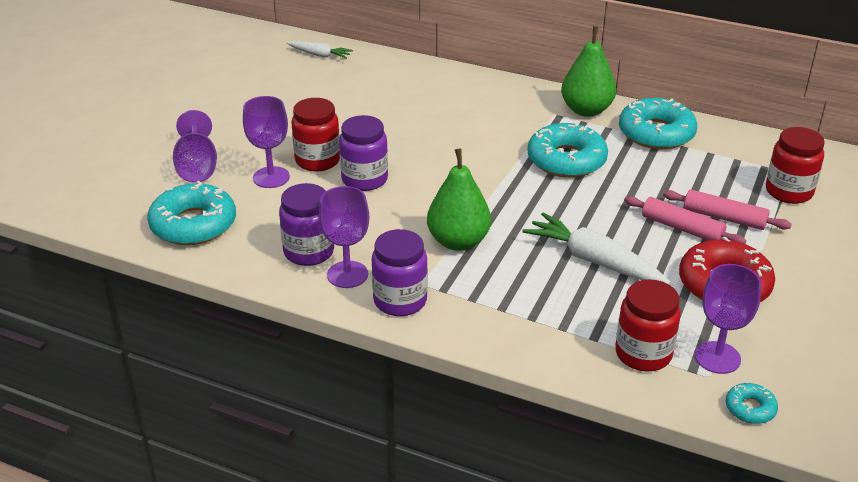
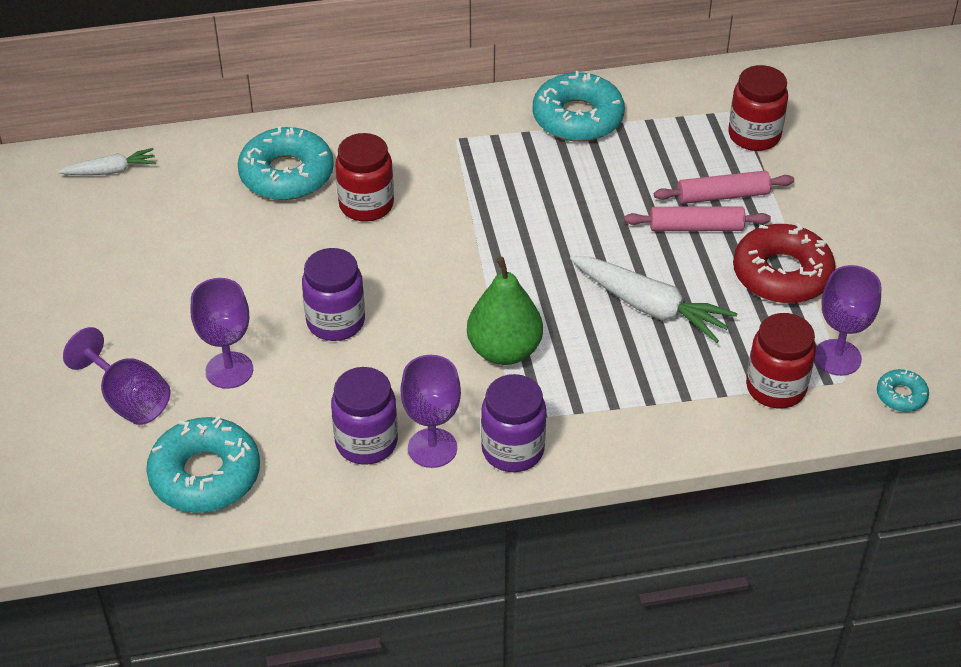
camera: 35 degrees left, 10 degrees up
red jar [292,98,340,172] -> red jar moved to [335,133,394,222]
white carrot [522,213,671,284] -> white carrot turned 150 degrees counterclockwise [570,256,738,343]
turquoise donut [527,122,608,178] -> turquoise donut moved to [238,126,334,200]
green pear [561,26,616,117] -> none

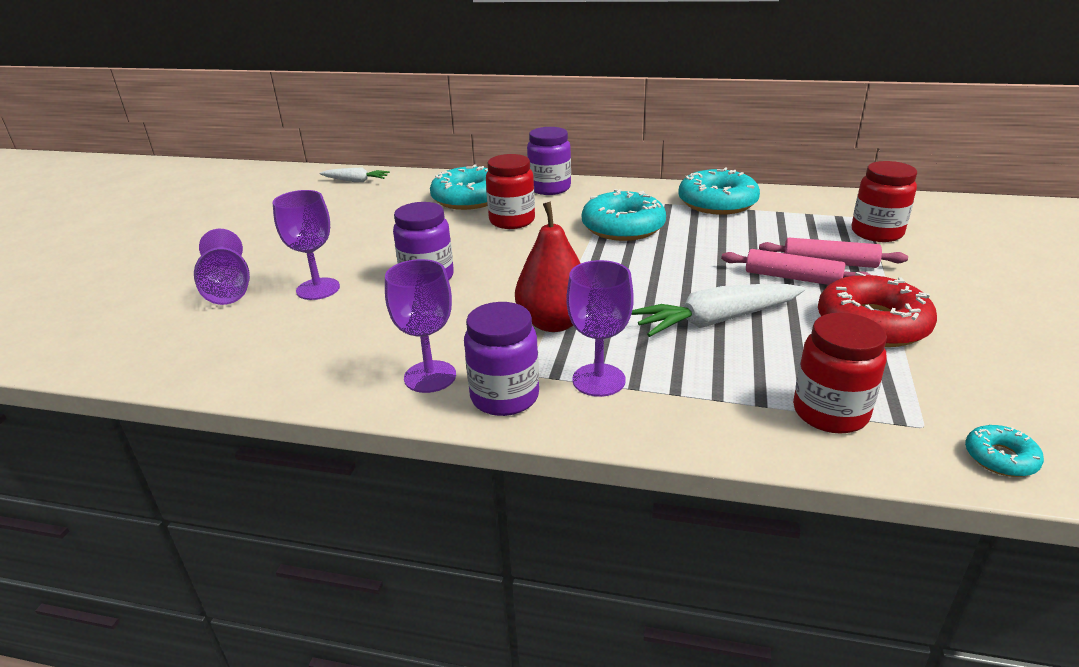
camera: 25 degrees right, 15 degrees down
turquoise donut [146,416,260,513] -> turquoise donut moved to [582,189,666,241]
purple jar [331,367,398,465] -> purple jar moved to [527,127,571,195]
green pear [467,257,543,365] -> red pear [515,202,581,332]
white carrot [570,256,738,343] -> white carrot turned 105 degrees clockwise [631,284,805,337]
purple goblet [814,265,881,376] -> purple goblet moved to [566,260,634,397]

